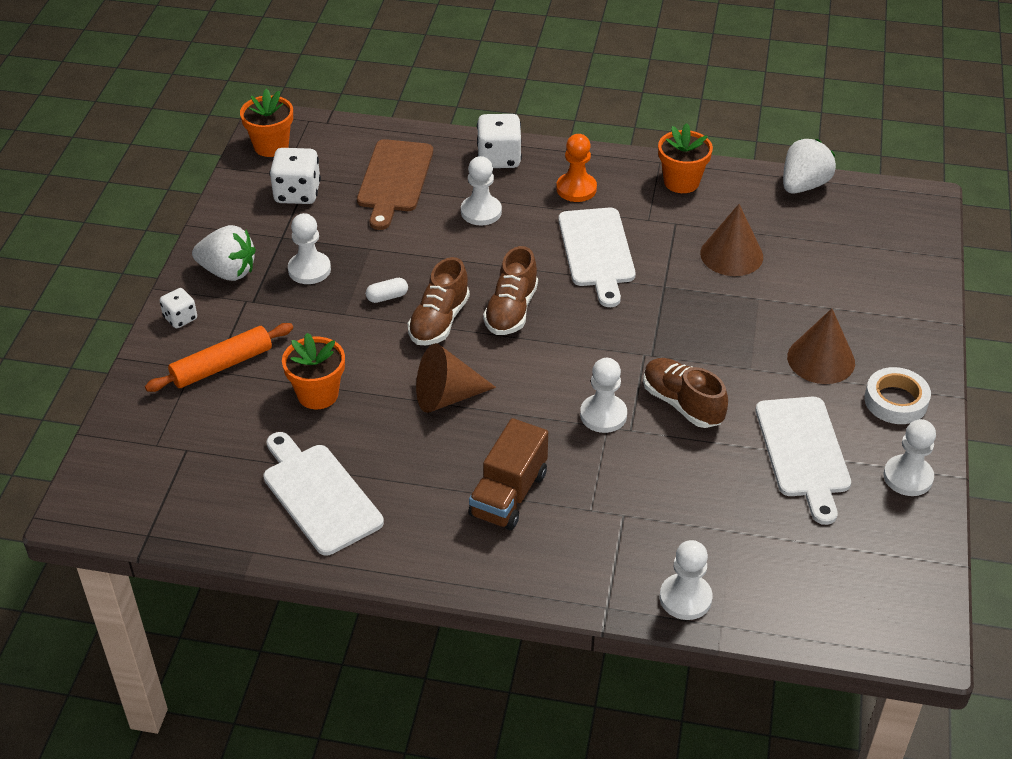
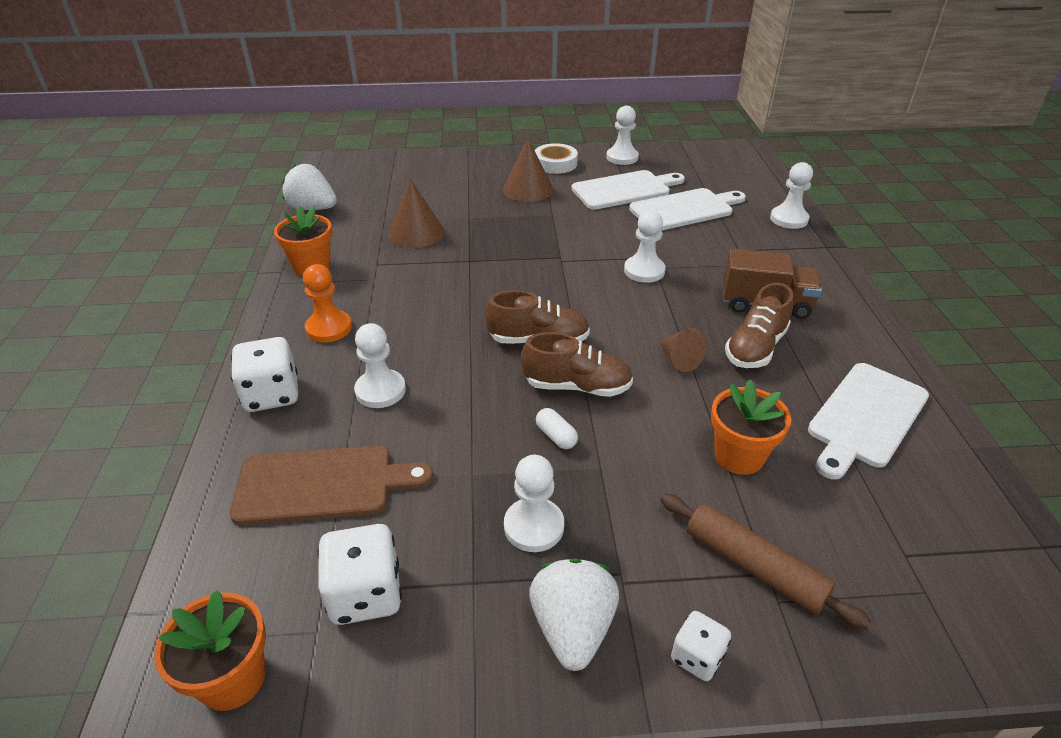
camera: 105 degrees left, 5 degrees down
orange rolling pin [145,323,293,392] -> brown rolling pin [660,494,872,630]
brown cone [416,343,496,413] -> brown cone [660,328,706,372], size x0.62
white cutting board [559,208,636,307] -> white cutting board moved to [629,188,746,231]
brown shoe [643,358,728,428] -> brown shoe moved to [725,283,793,368]

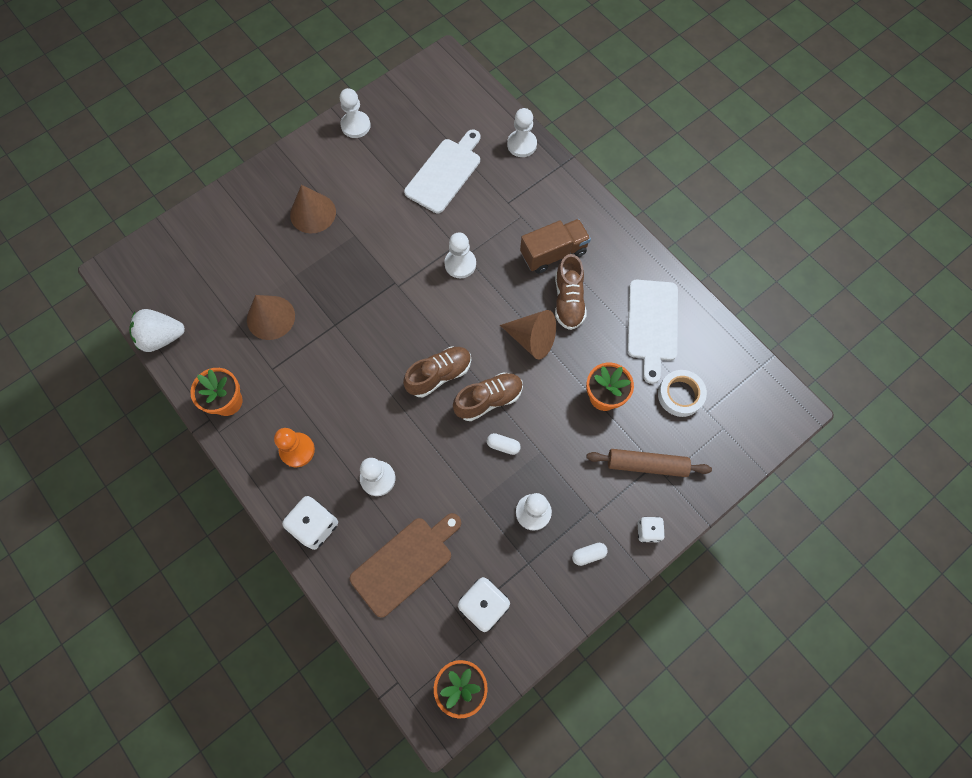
camera: 35 degrees left, 30 degrees up
white strawberry [529,558,619,671] -> white capsule [572,543,608,566]
white tape [534,143,578,174] -> white tape moved to [658,370,707,417]
white cutting board [571,170,685,210] -> none
brown cone [660,328,706,372] -> brown cone [500,310,556,359], size x1.62

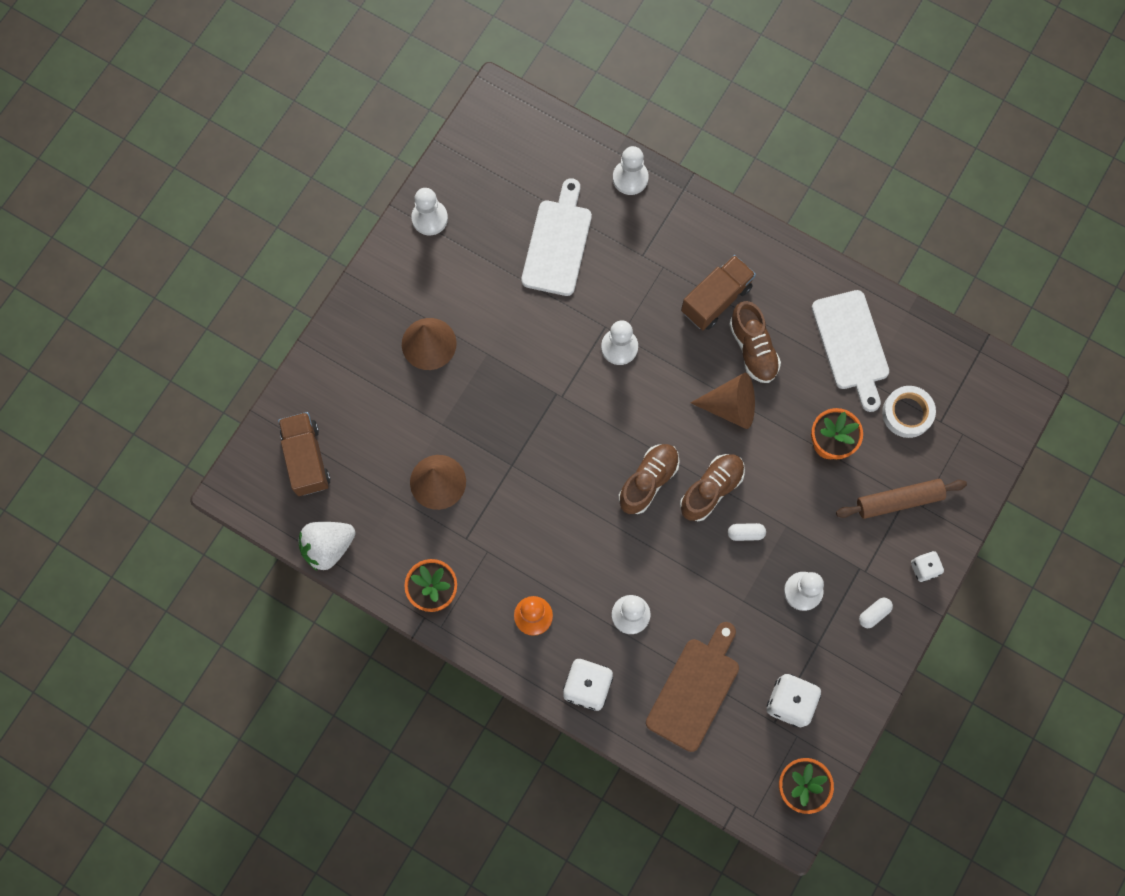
camera: 20 degrees left, 5 degrees up
none -> brown truck [278,412,330,496]

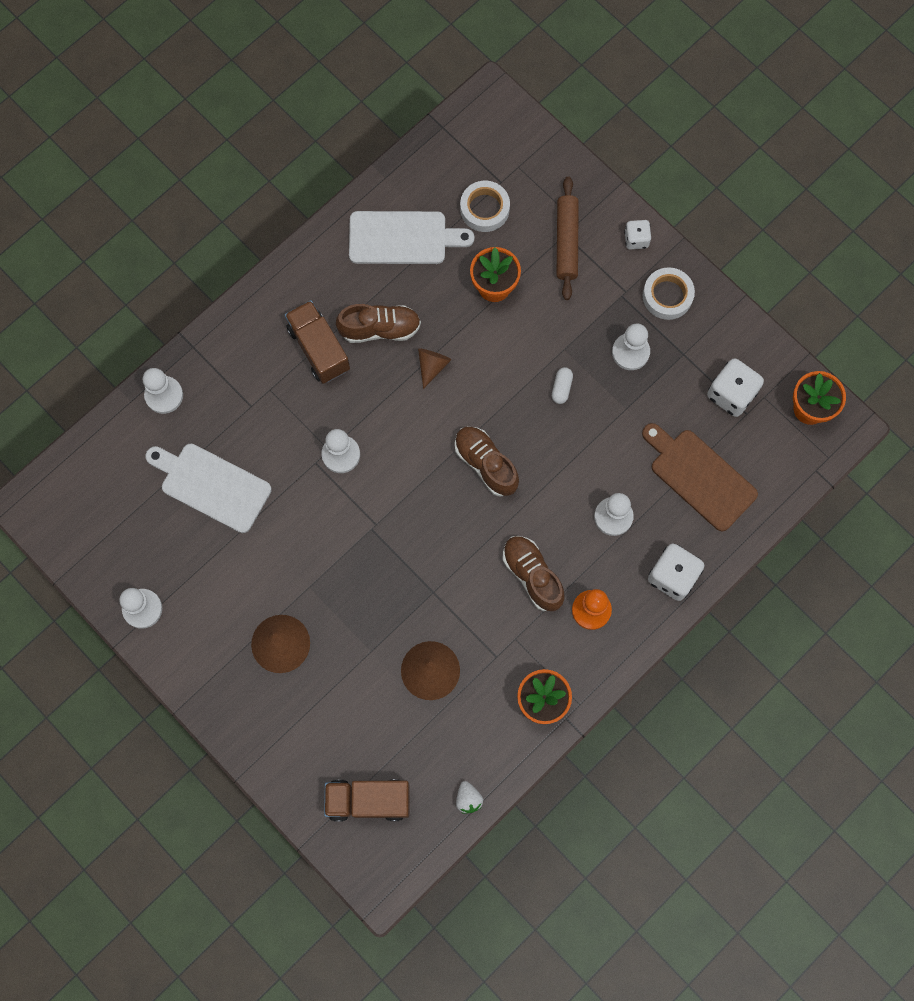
camera: 75 degrees left, 0 degrees up
white strawberry [298,522,355,571] -> white strawberry [456,781,483,814], size x0.53
brown shoe [680,454,745,521] -> brown shoe moved to [503,536,564,611]
brown cone [691,373,755,429] -> brown cone [418,348,451,389], size x0.62
white capsule [859,598,893,628] -> white tape [643,267,695,320]

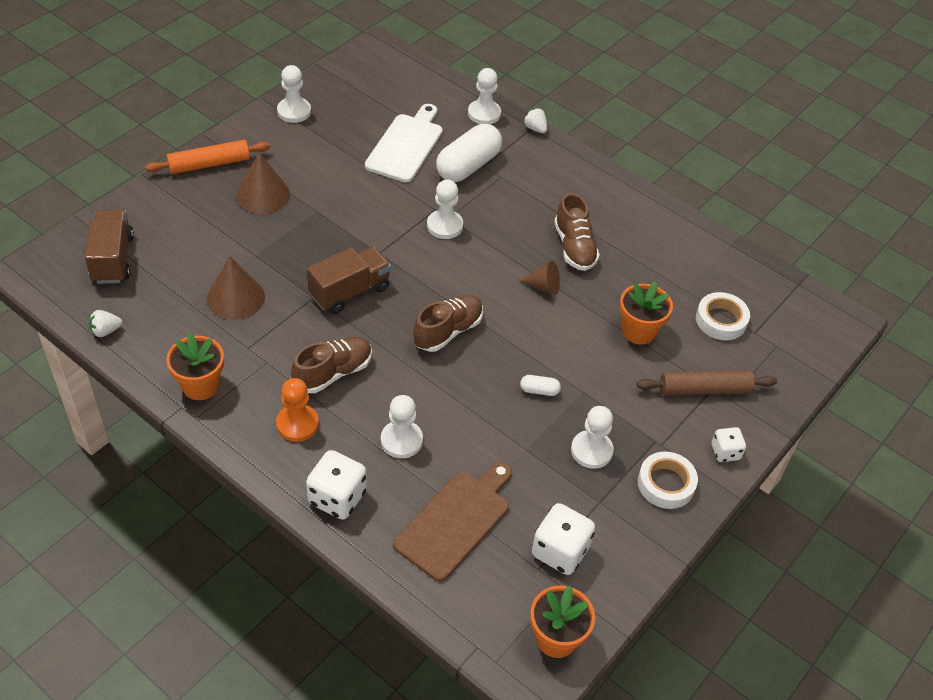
camera: 80 degrees right, 25 degrees down
brown truck [285,300,350,384] -> brown truck moved to [307,247,391,314]
white cutting board [349,211,474,264] -> none
none -> orange rolling pin [145,140,270,174]
none -> white capsule [436,124,502,182]
none -> white strawberry [524,109,547,133]

